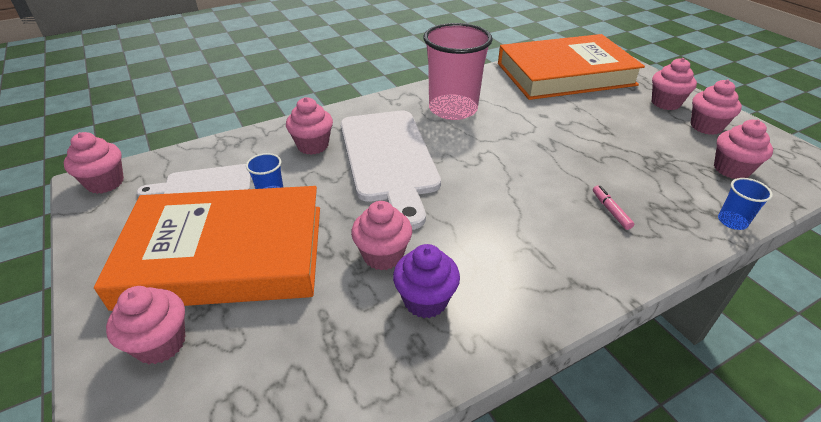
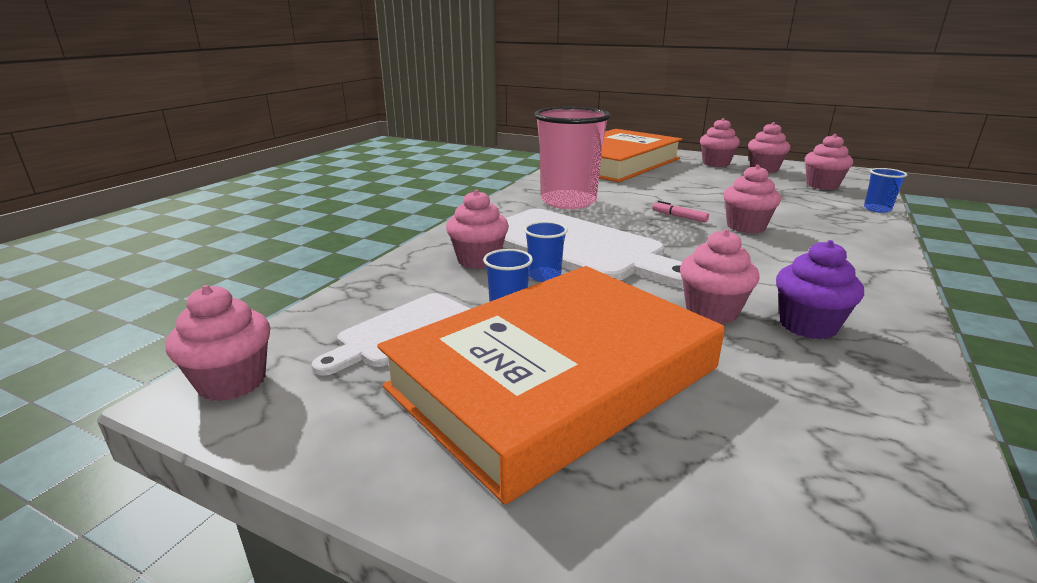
camera: 35 degrees left, 15 degrees down
pink cupcake [106,286,185,364] -> pink cupcake moved to [723,164,781,233]
pink marker [593,186,634,230] -> pink marker moved to [653,201,709,222]
none -> blue cup [524,221,568,282]

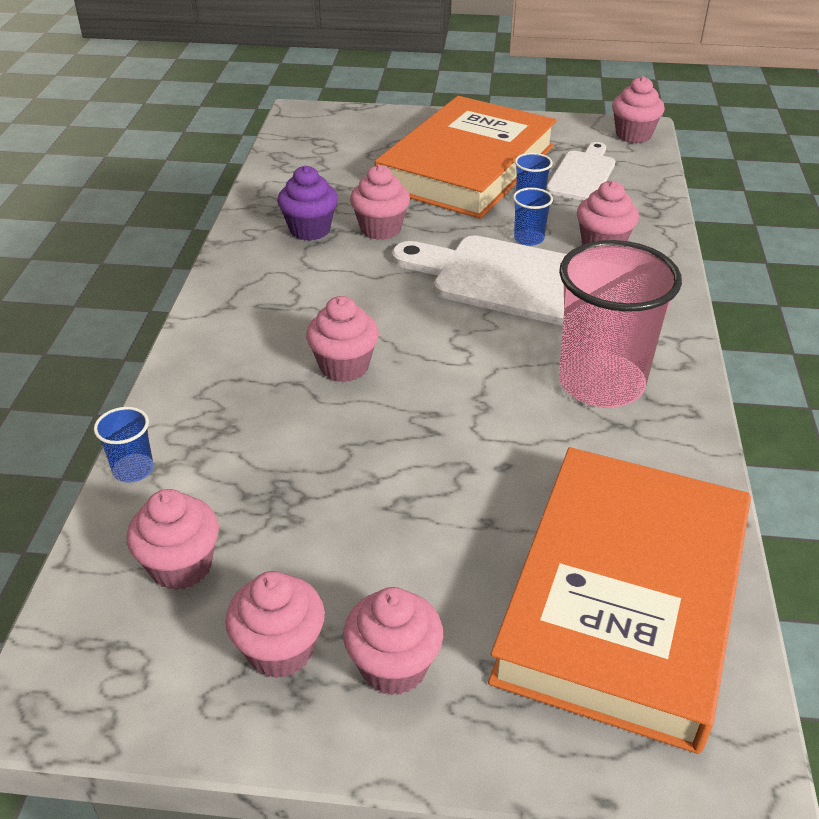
camera: 160 degrees right, 15 degrees up
pink marker [653,201,709,222] -> none

